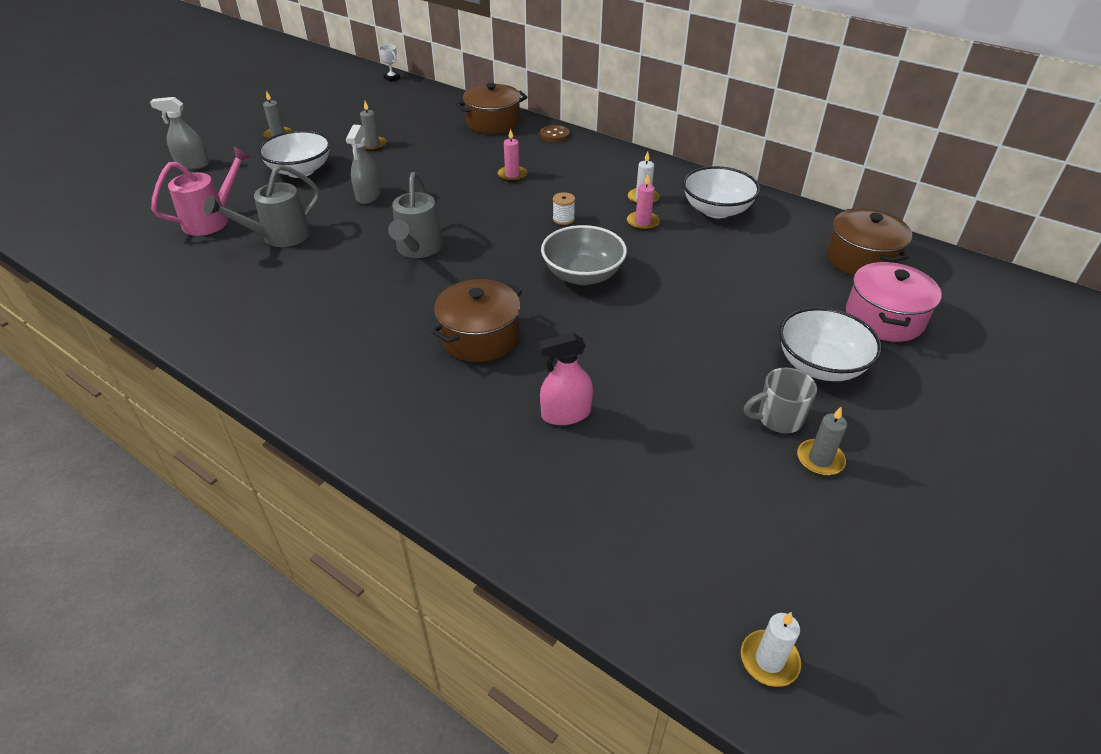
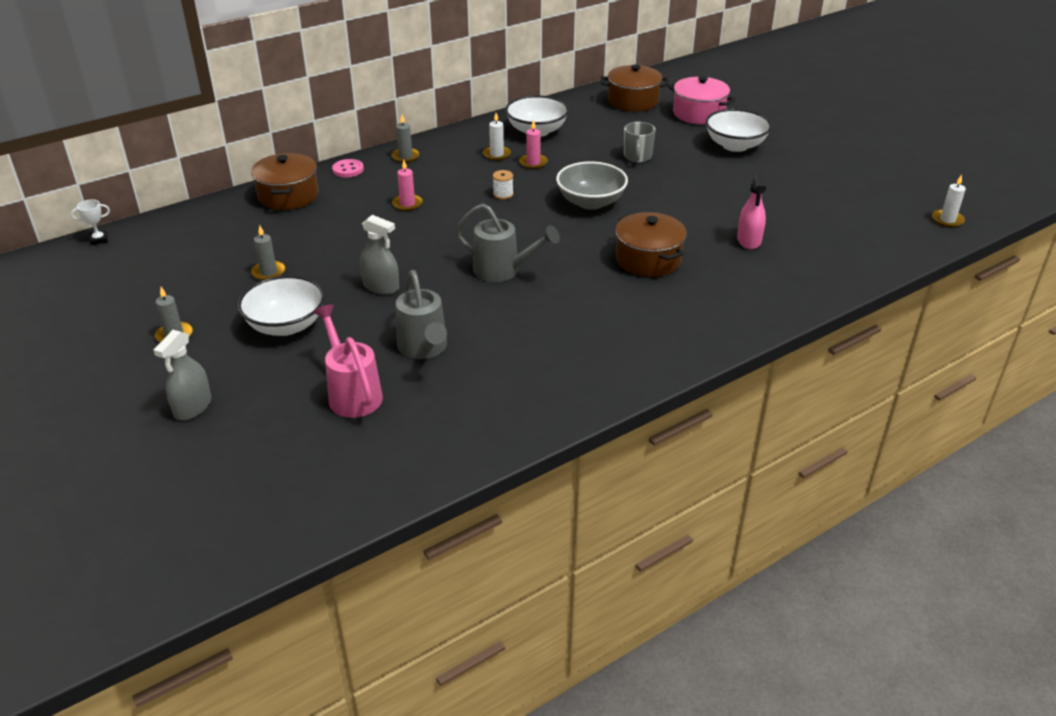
camera: 70 degrees left, 5 degrees down
brown button [540,125,570,142] -> pink button [332,159,364,177]
grey mug [744,367,817,433] -> grey mug moved to [624,122,656,163]
grey candle [797,407,847,476] -> grey candle moved to [391,115,420,163]

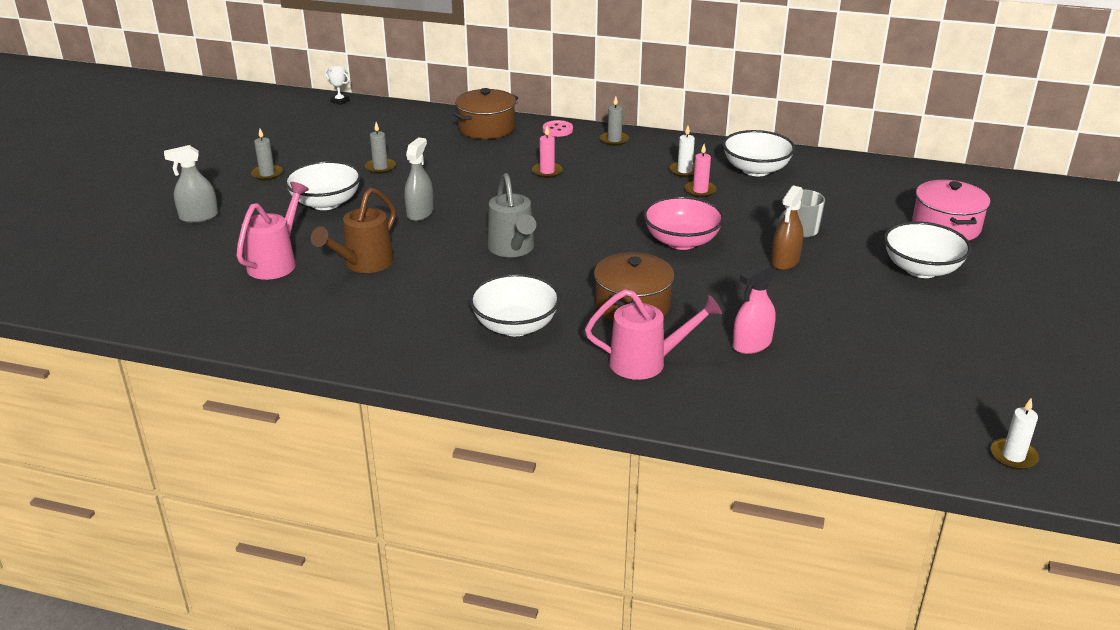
camera: 50 degrees right, 5 degrees down
grey spray bottle [360,215,399,295] -> grey spray bottle turned 150 degrees counterclockwise [404,137,434,221]
grey watering can [396,270,447,359] -> brown watering can [311,188,396,273]
white spool [493,170,513,199] -> none
grey bowl [556,161,628,210] -> pink bowl [643,196,724,250]
brown pot [601,65,669,112] -> none
none -> white bowl [469,273,561,336]
none -> pink watering can [585,289,722,380]
none -> brown spray bottle [771,185,803,270]

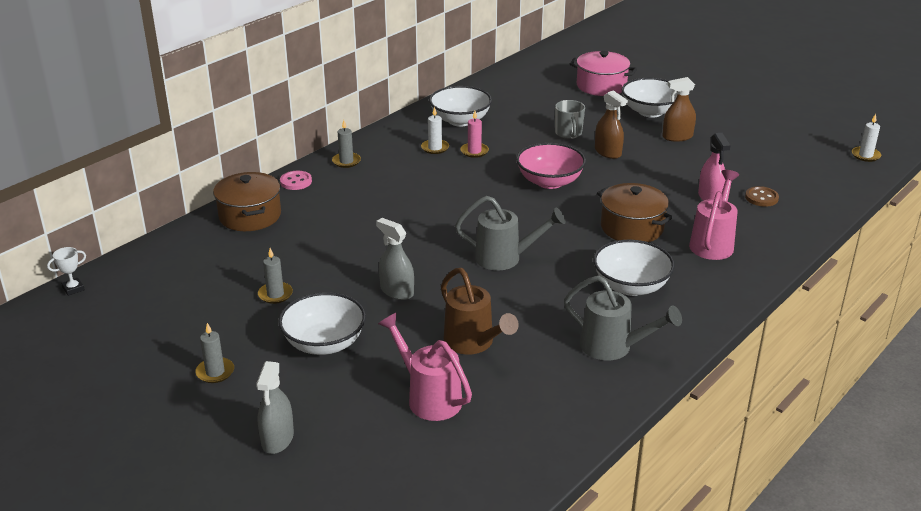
camera: 65 degrees left, 0 degrees up
pink candle [532,126,563,178] -> none
none -> grey watering can [564,276,682,361]
none -> brown spray bottle [662,77,696,142]
none -> brown button [745,186,779,207]

